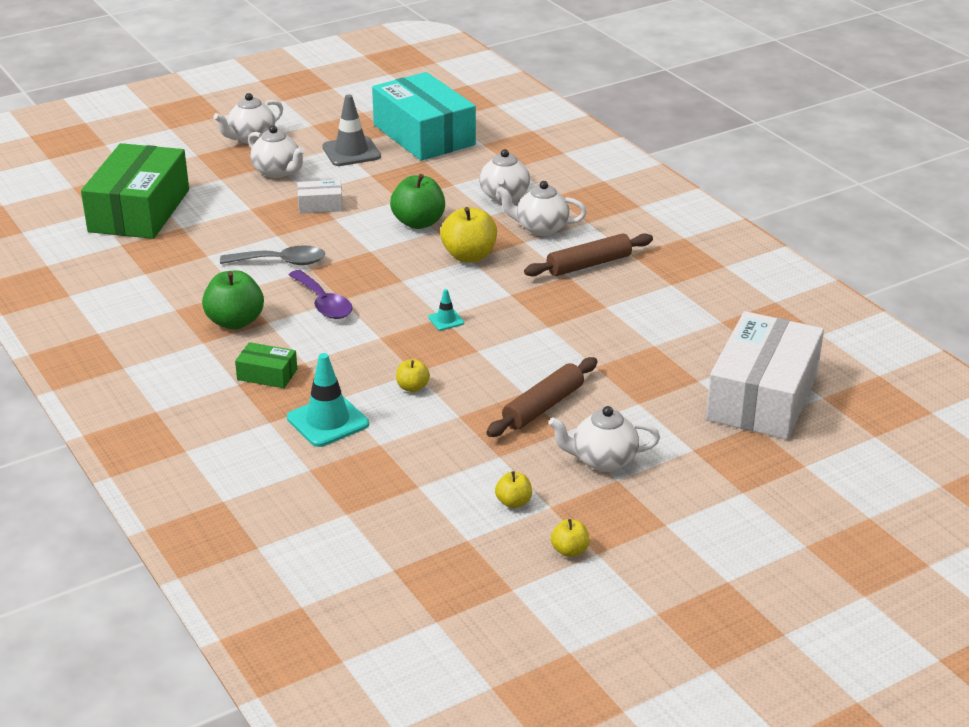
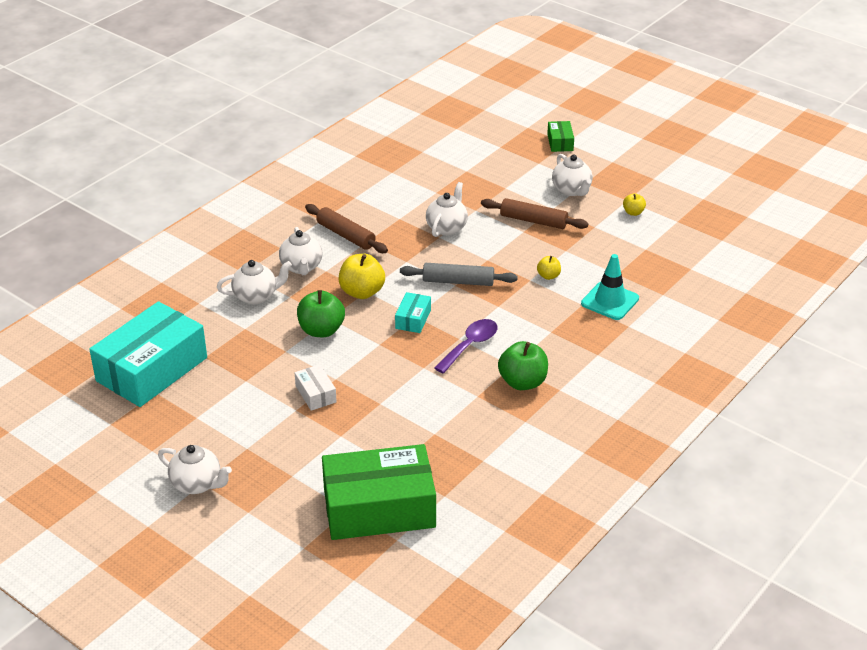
camera: 110 degrees left, 5 degrees up
grey spoon [220,245,325,265] -> none
green box [235,342,297,388] -> green box moved to [547,121,574,152]
white teapot [248,126,305,178] -> white teapot moved to [426,182,468,237]
grey traffic cone [322,94,381,166] -> none
turquoise traffic cone [428,289,464,330] -> grey rolling pin [400,263,518,286]
yellow apple [551,519,590,557] -> none
white box [706,311,824,439] -> none
none -> turquoise box [395,292,431,333]

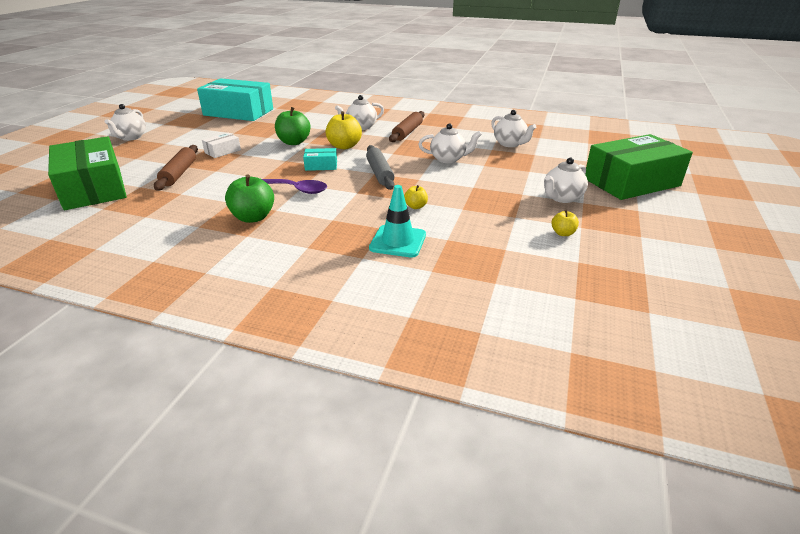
camera: 70 degrees right, 5 degrees down
white teapot [217,260,292,304] -> white teapot moved to [491,110,536,147]
brown rolling pin [481,198,588,229] -> brown rolling pin moved to [154,145,198,191]
green box [547,121,574,152] -> green box [585,134,693,200], size x2.34

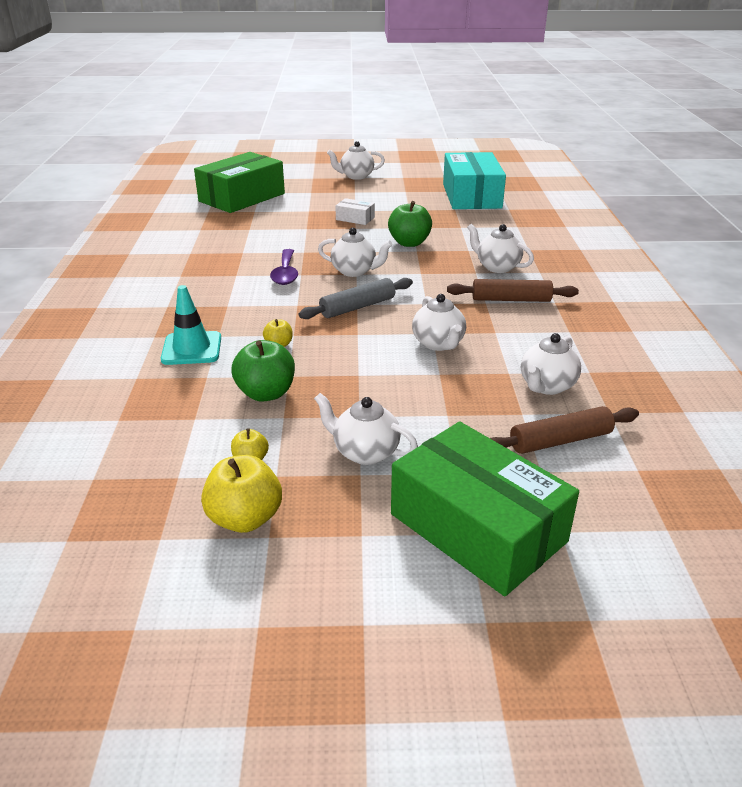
camera: 70 degrees right, 0 degrees up
brown rolling pin [154,145,198,191] -> brown rolling pin moved to [490,406,639,454]
green apple [225,174,274,223] -> green apple moved to [232,340,295,402]
turquoise box [303,148,337,171] -> white teapot [318,228,392,277]
yellow apple [326,111,362,149] -> yellow apple moved to [201,455,282,533]

